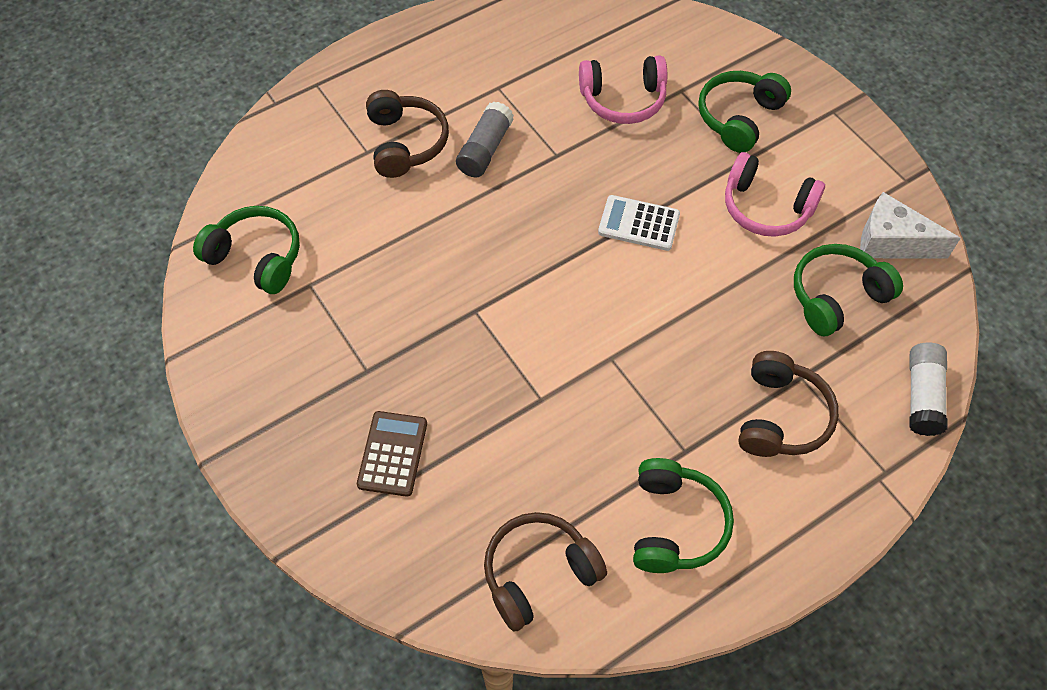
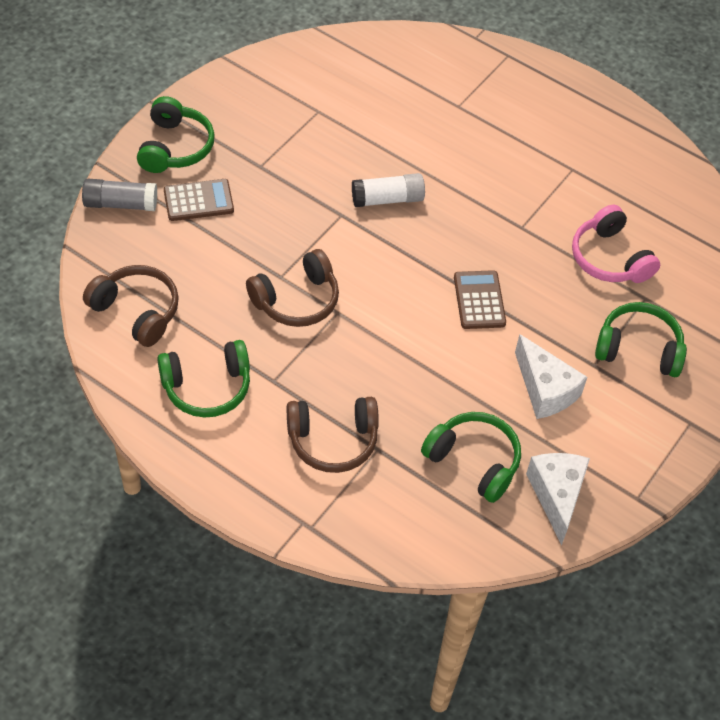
camera: 65 degrees right, 5 degrees down
green headphones [193,206,300,294] -> green headphones moved to [137,96,215,173]
brown headphones [366,90,449,178] -> brown headphones moved to [246,249,339,327]
grey glue stick [456,101,514,178] -> grey glue stick moved to [82,179,157,211]
white calculator [598,195,680,251] -> brown calculator [454,270,506,329]
pink headphones [725,152,825,237] -> white cheese [515,334,587,419]
white glue stick [910,343,948,436] -> white glue stick moved to [352,173,425,207]

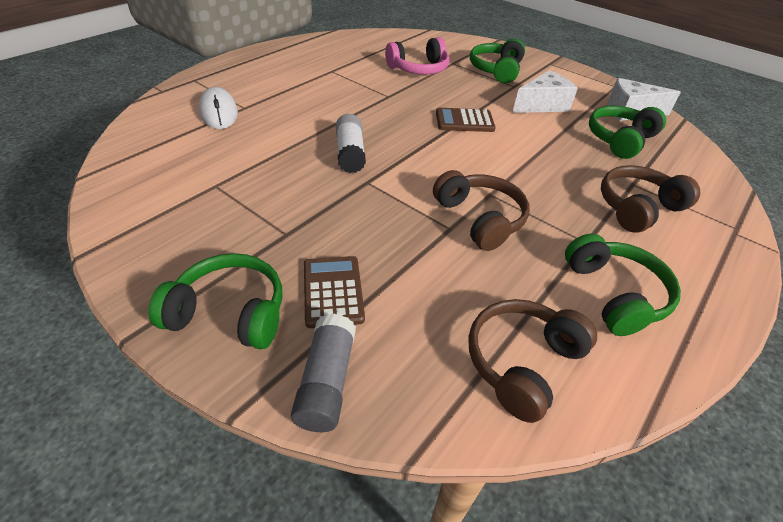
camera: 85 degrees left, 10 degrees down
brown headphones [287,397,379,473] -> brown headphones turned 120 degrees counterclockwise [601,165,700,233]
none -> white mouse [199,87,238,129]

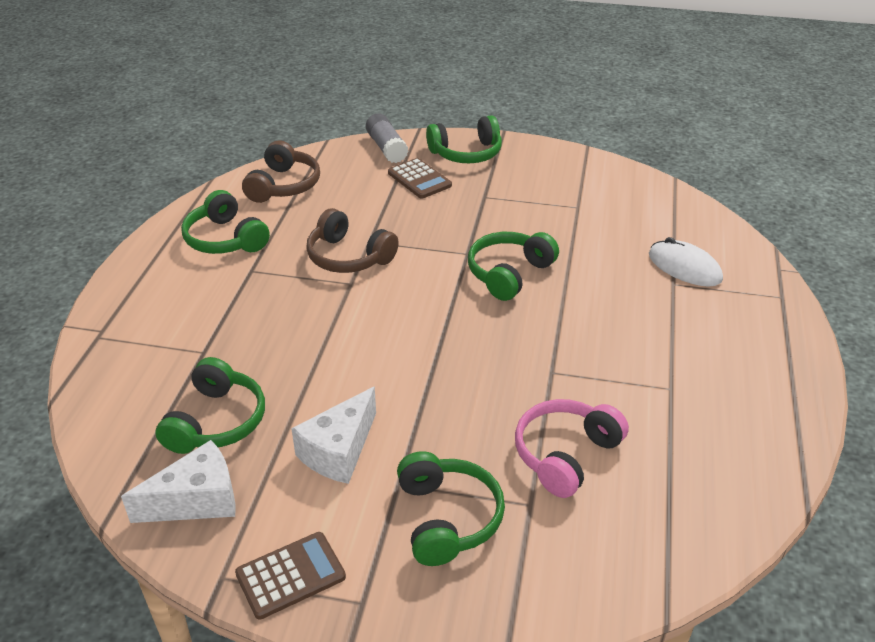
camera: 155 degrees right, 5 degrees down
white glue stick [336,114,366,173] -> green headphones [468,232,559,301]
brown calculator [436,108,496,132] -> brown calculator moved to [235,532,346,619]
brown headphones [601,165,700,233] -> none

